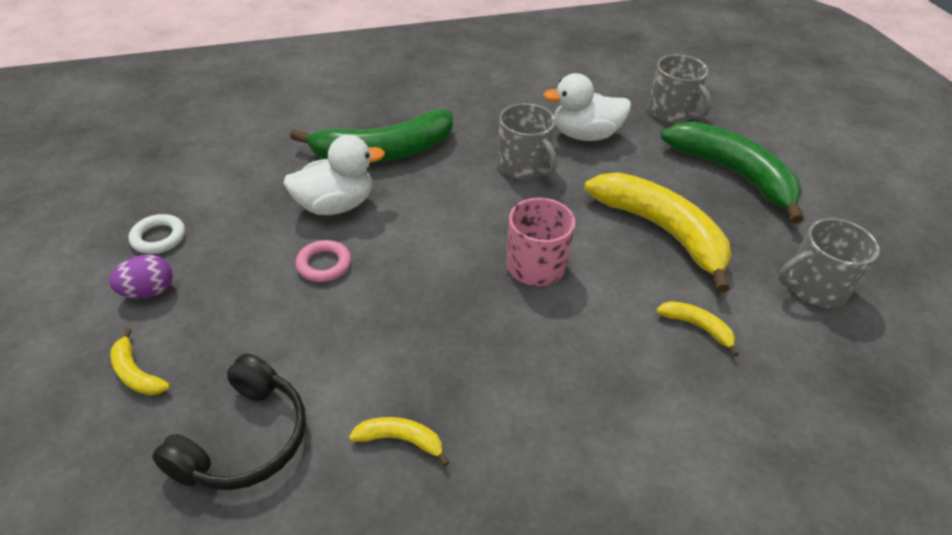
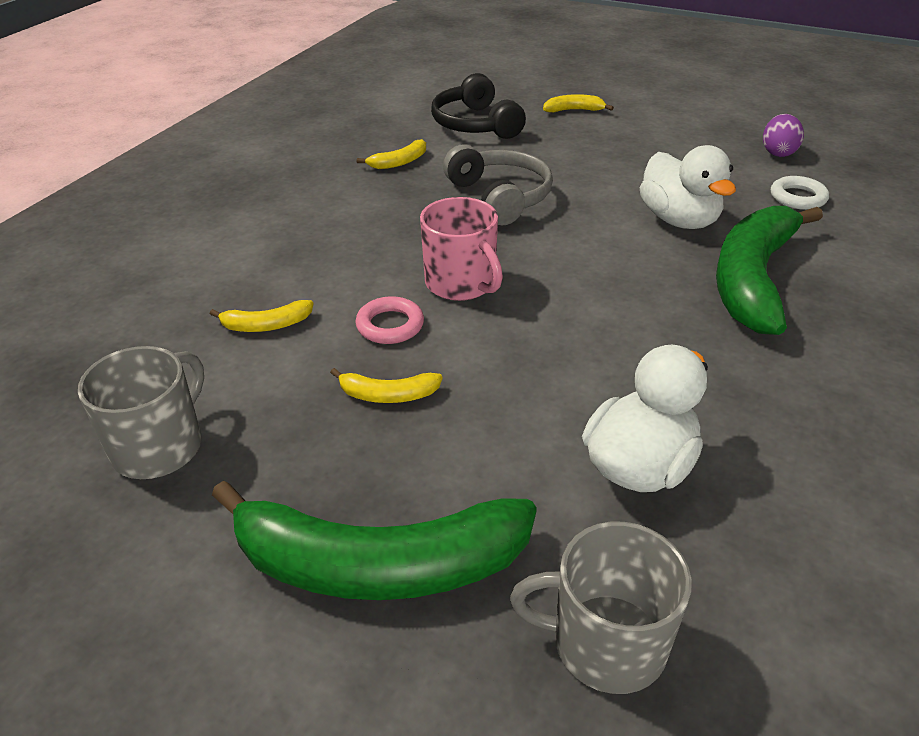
camera: 135 degrees right, 5 degrees down
purple egg [109,255,173,299] -> purple egg moved to [763,114,804,157]
white ring [128,214,185,254] -> white ring moved to [771,176,829,210]
white duck [283,135,385,215] -> white duck turned 45 degrees counterclockwise [640,145,736,229]
pink ring [296,240,351,282] -> pink ring moved to [355,296,424,344]
grey mug [498,103,557,179] -> none
yellow banana [585,172,731,293] -> yellow banana [330,368,443,403], size x0.42
none -> grey headphones [443,144,553,226]

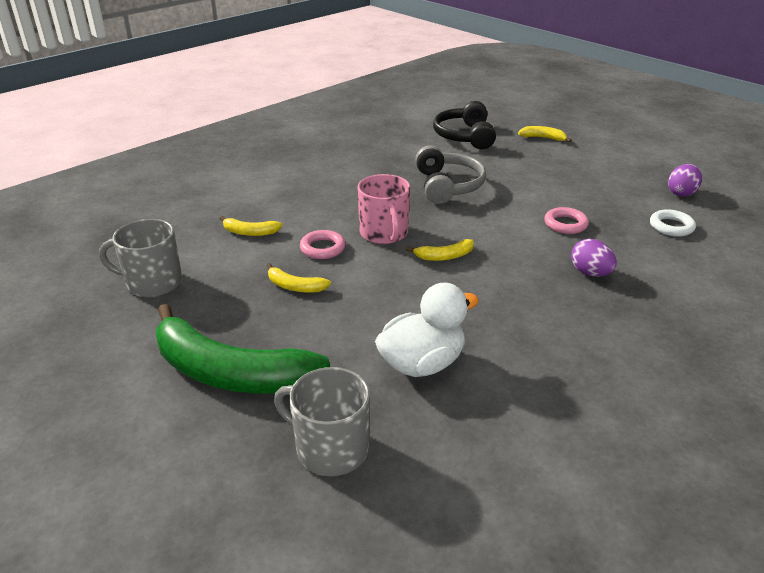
camera: 20 degrees right, 5 degrees down
grey mug [78,346,204,479] -> grey mug turned 135 degrees counterclockwise [99,219,182,297]
yellow banana [357,139,426,169] -> yellow banana moved to [406,239,474,261]
white duck [640,145,736,229] -> pink ring [544,207,589,234]
green banana [716,206,823,335] -> purple egg [571,239,617,277]

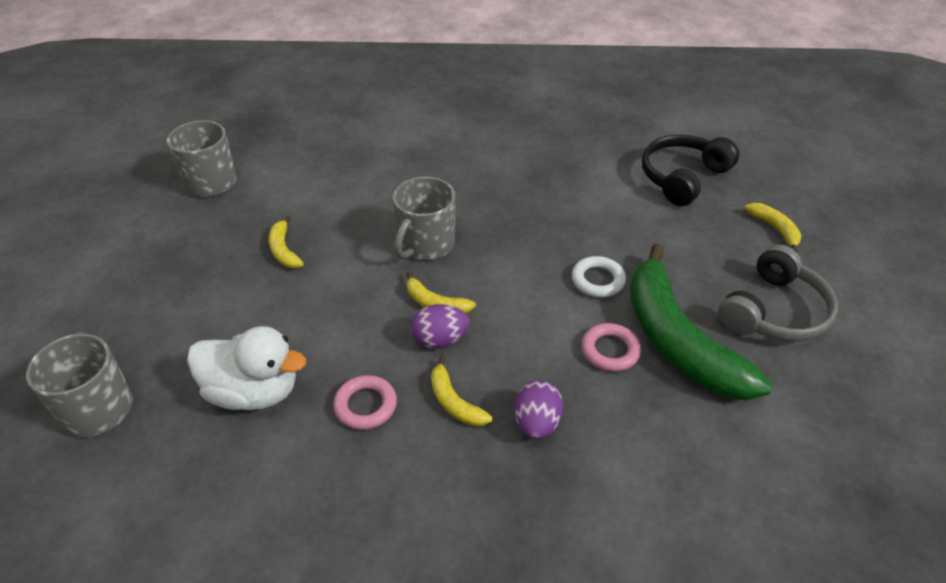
camera: 45 degrees right, 10 degrees up
green banana [156,304,330,393] -> green banana moved to [630,243,772,400]
yellow banana [220,216,283,236] -> yellow banana moved to [431,356,492,426]
pink ring [300,230,345,259] -> pink ring moved to [333,375,397,430]
pink mug [357,174,410,244] -> grey mug [393,177,455,260]
grey headphones [415,145,486,204] -> grey headphones moved to [718,244,838,342]
white ring [650,209,696,237] -> white ring moved to [572,256,626,298]
purple egg [668,164,702,197] -> purple egg moved to [411,304,469,349]

